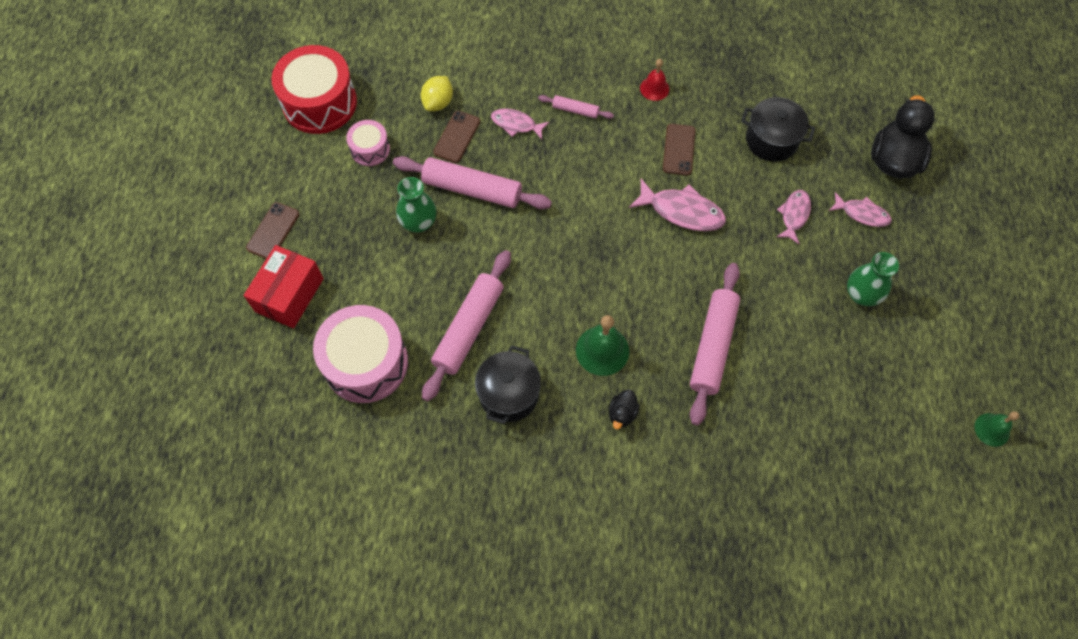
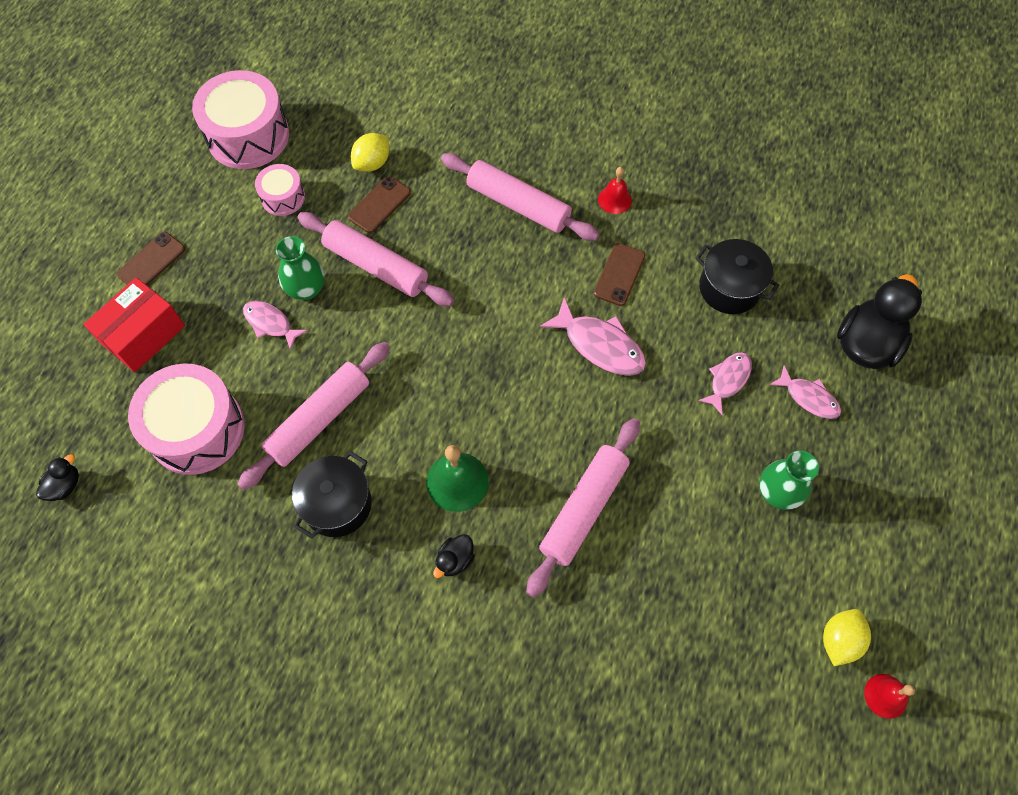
camera: 15 degrees right, 0 degrees up
red drum [272,45,357,134] -> pink drum [192,70,289,169]
pink fish [491,108,550,139] -> pink fish moved to [243,301,308,350]
pink rolling pin [538,95,614,119] -> pink rolling pin [441,153,599,241], size x2.04
green bell [974,411,1019,447] -> red bell [864,674,915,719]
none -> black duck [36,454,79,501]
none -> yellow lemon [823,609,871,666]

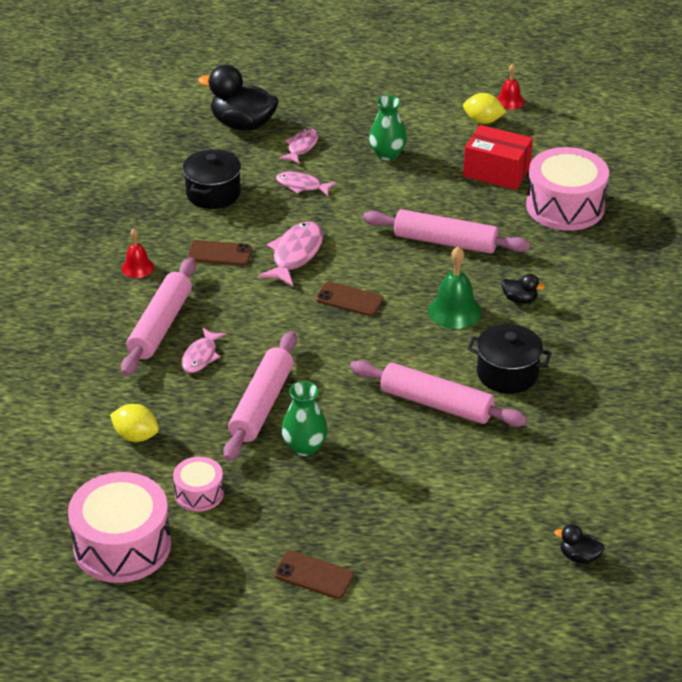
camera: 105 degrees left, 25 degrees down
red box [83,277,185,372] -> red box moved to [463,125,533,190]
pink drum [128,363,245,475] -> pink drum moved to [526,147,609,231]
pink fish [243,301,308,350] -> pink fish moved to [181,328,226,373]
brown phone [348,176,411,233] -> brown phone moved to [316,282,383,316]

